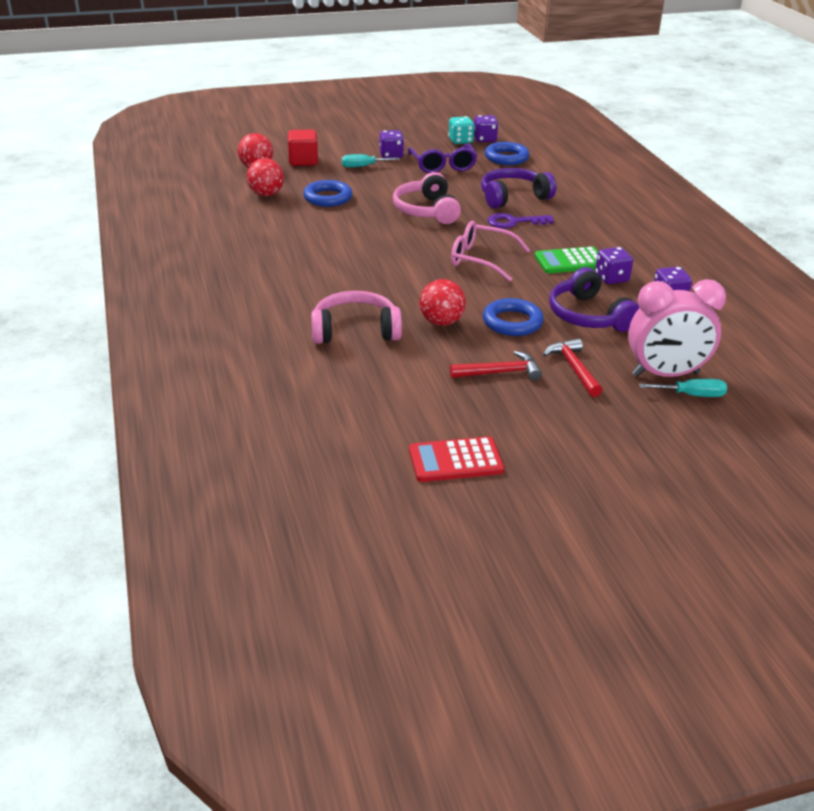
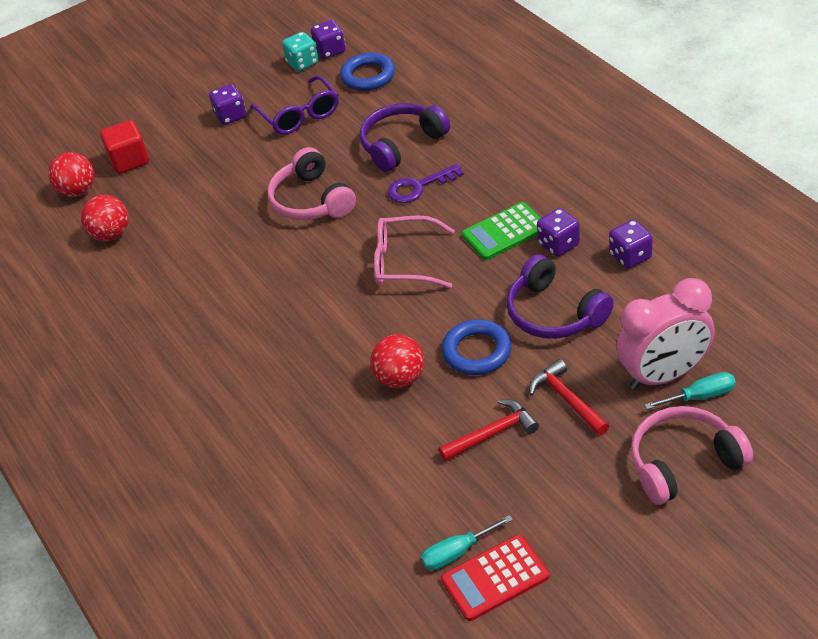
camera: 10 degrees left, 10 degrees up
blue ring [303,180,352,207] -> none
pink headphones [311,291,402,344] -> pink headphones moved to [631,406,753,505]
turquoise screwdriver [342,154,400,167] -> turquoise screwdriver moved to [421,515,513,570]

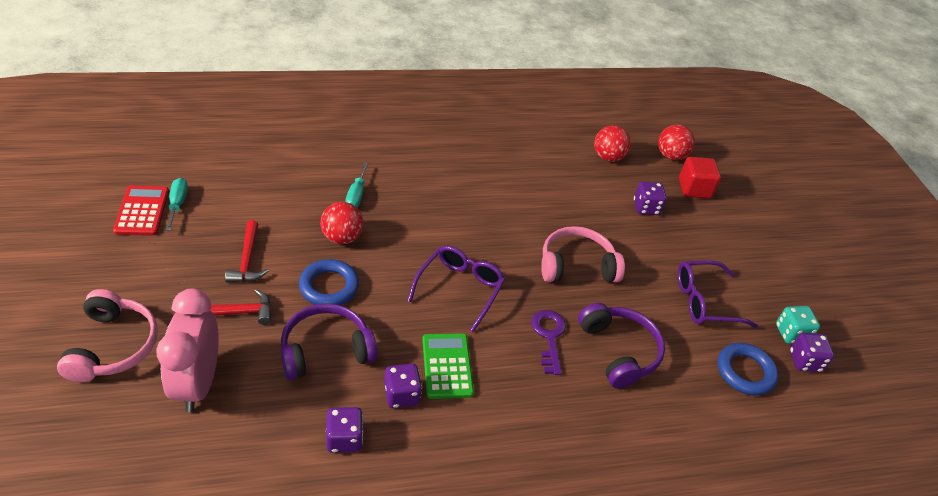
camera: 100 degrees right, 0 degrees up
purple dice [209,84,246,125] -> purple dice moved to [634,182,667,215]
pink glasses [374,215,455,288] -> purple glasses [407,245,505,332]
turquoise screwdriver [644,372,736,409] -> turquoise screwdriver moved to [346,162,368,208]

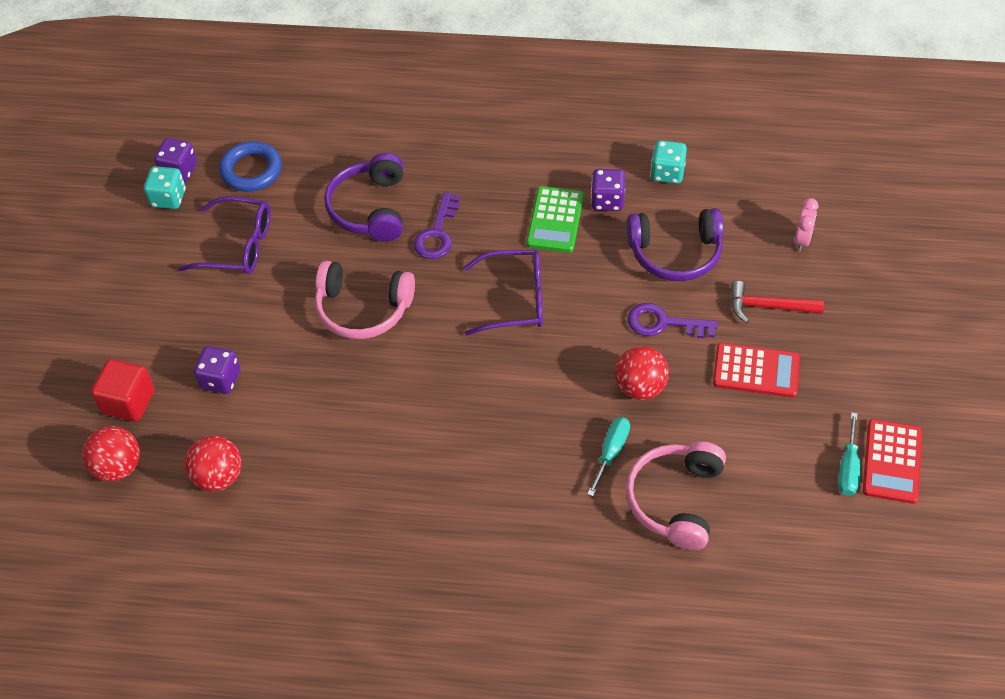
camera: 155 degrees left, 10 degrees up
pink headphones [57,289,158,382] -> pink headphones moved to [626,442,726,550]
pink clock [156,289,219,412] -> pink clock [794,198,818,251], size x0.45
red hammer [225,220,268,282] -> red calculator [713,343,800,398]
blue ring [299,259,359,305] -> purple key [628,303,718,338]
purple dice [326,407,363,453] -> turquoise dice [650,140,687,184]
purple glasses [407,245,505,332] -> purple glasses turned 135 degrees counterclockwise [463,250,543,336]

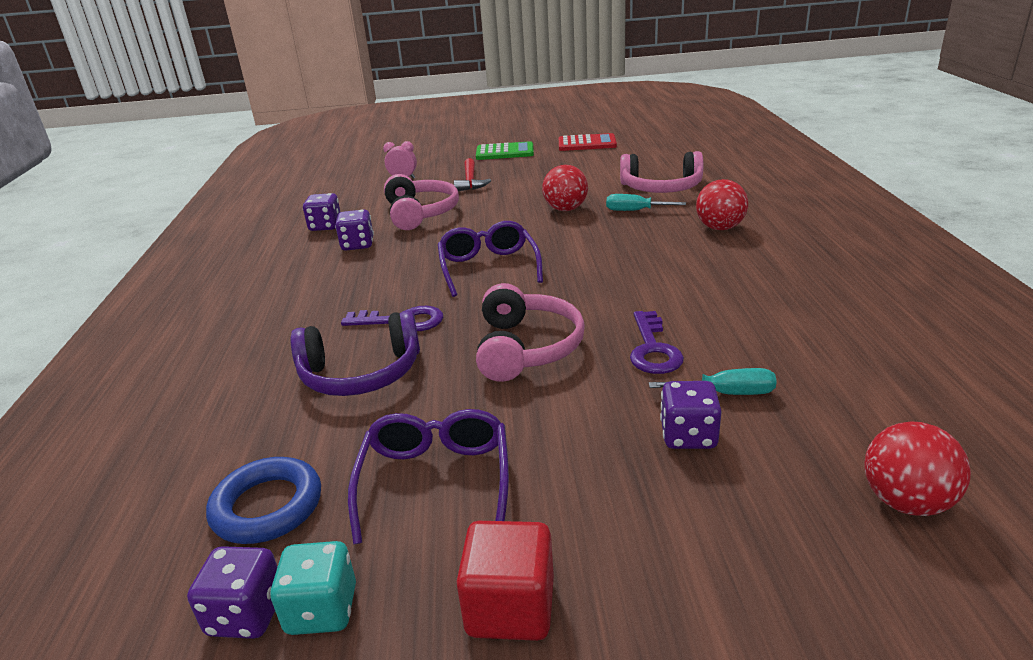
camera: 100 degrees left, 25 degrees down
red cube [91,359,155,421] -> red cube moved to [456,521,554,641]
red ball [185,436,242,491] -> red ball moved to [696,179,748,230]
green calculator [527,186,584,253] -> green calculator moved to [476,141,534,160]
purple headphones [627,208,724,281] -> pink headphones [384,174,459,230]
purple key [628,303,718,338] -> purple key moved to [630,311,684,374]
turquoise dice [650,140,687,184] -> purple dice [303,193,340,231]
red calculator [713,343,800,398] -> none
turquoise screwdriver [838,412,860,496] -> turquoise screwdriver moved to [649,368,777,395]

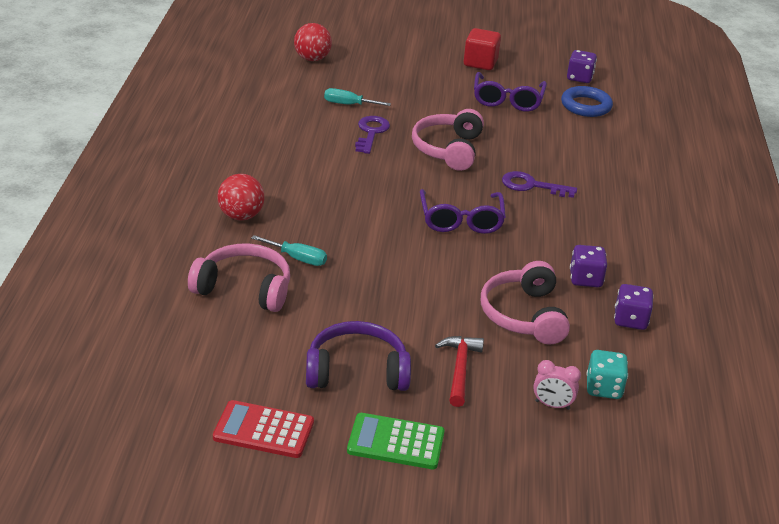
camera: 175 degrees left, 5 degrees up
turquoise dice [270,541,356,635] -> turquoise dice moved to [586,350,628,399]
purple headphones [291,310,420,396] -> purple headphones moved to [306,321,411,391]
red ball [542,165,588,211] -> none
purple dice [660,381,722,449] -> none

